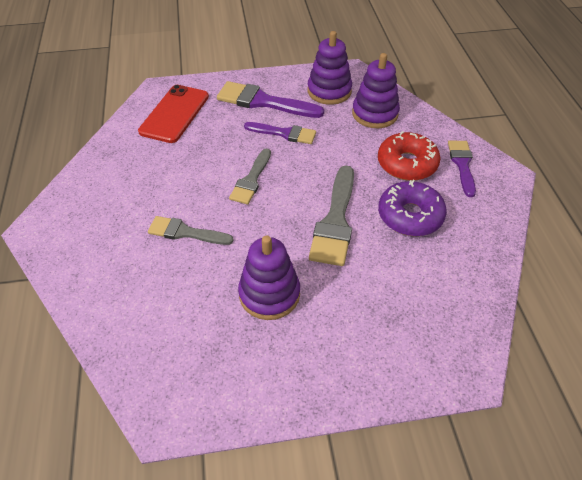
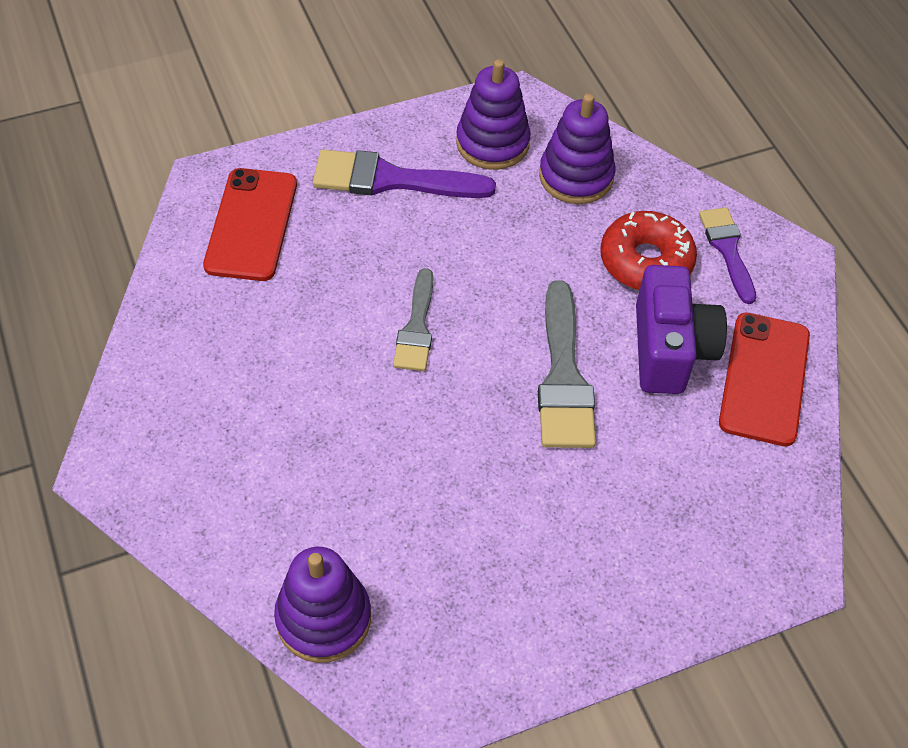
camera: 15 degrees left, 5 degrees up
grey brush [148,216,234,245] -> none
purple stacking toy [238,235,300,320] -> purple stacking toy moved to [274,547,371,663]
purple brush [244,122,316,144] -> none
purple donut [378,180,447,236] -> purple camera [636,265,727,394]
none -> red phone [719,313,810,446]

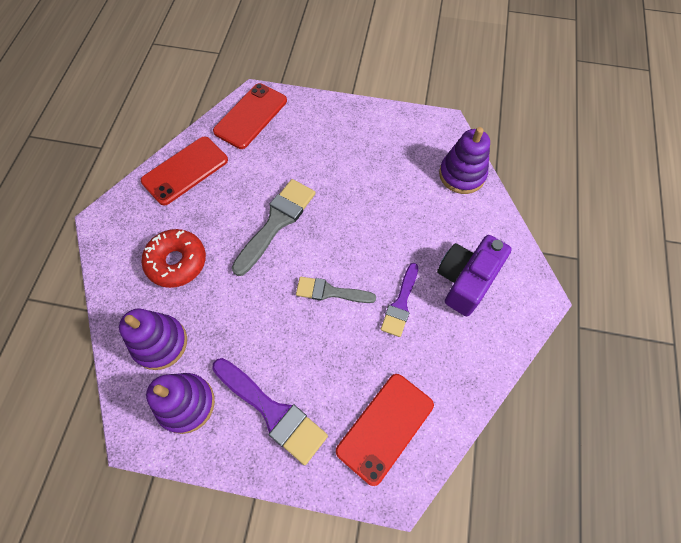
camera: 145 degrees left, 10 degrees up
grey brush [393,268,433,371] -> grey brush turned 120 degrees counterclockwise [296,277,376,303]
purple camera [636,265,727,394] -> purple camera moved to [437,235,511,316]
purple brush [699,207,756,304] -> purple brush moved to [381,263,418,337]
none -> red phone [213,83,287,149]

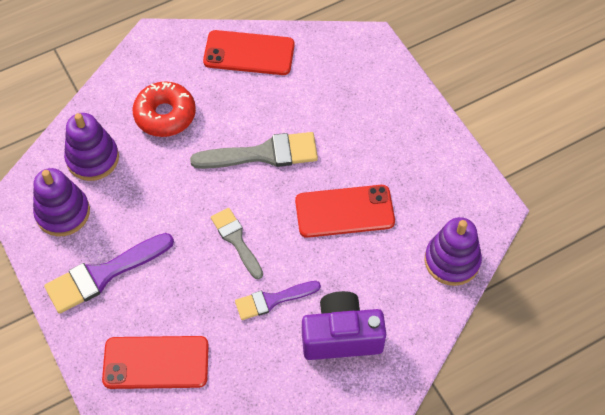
camera: 50 degrees right, 5 degrees down
purple brush [212,358,328,465] -> purple brush turned 60 degrees clockwise [44,233,174,314]
red phone [213,83,287,149] -> red phone moved to [295,185,395,238]

